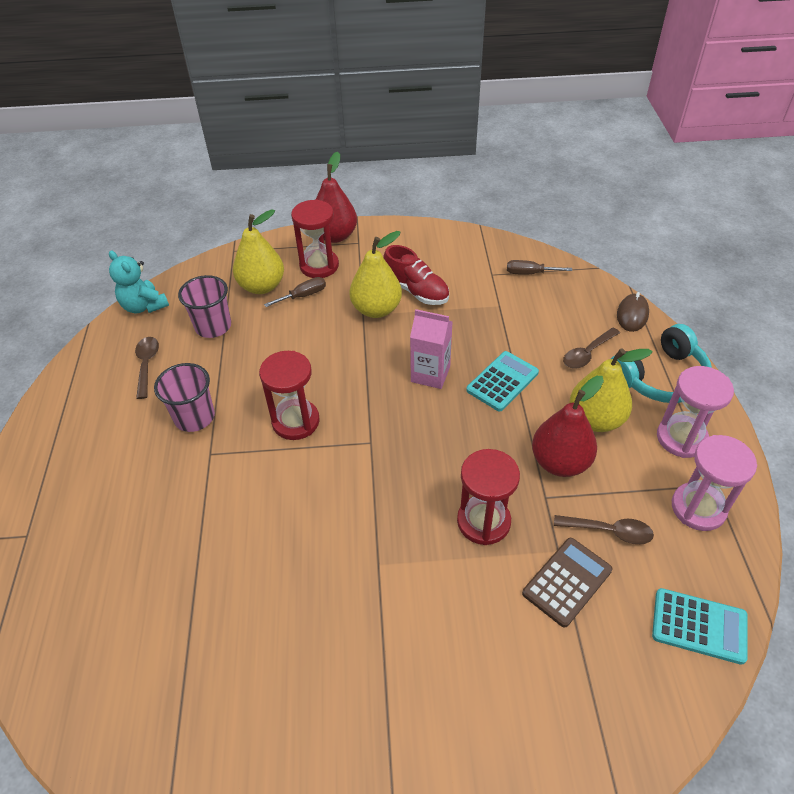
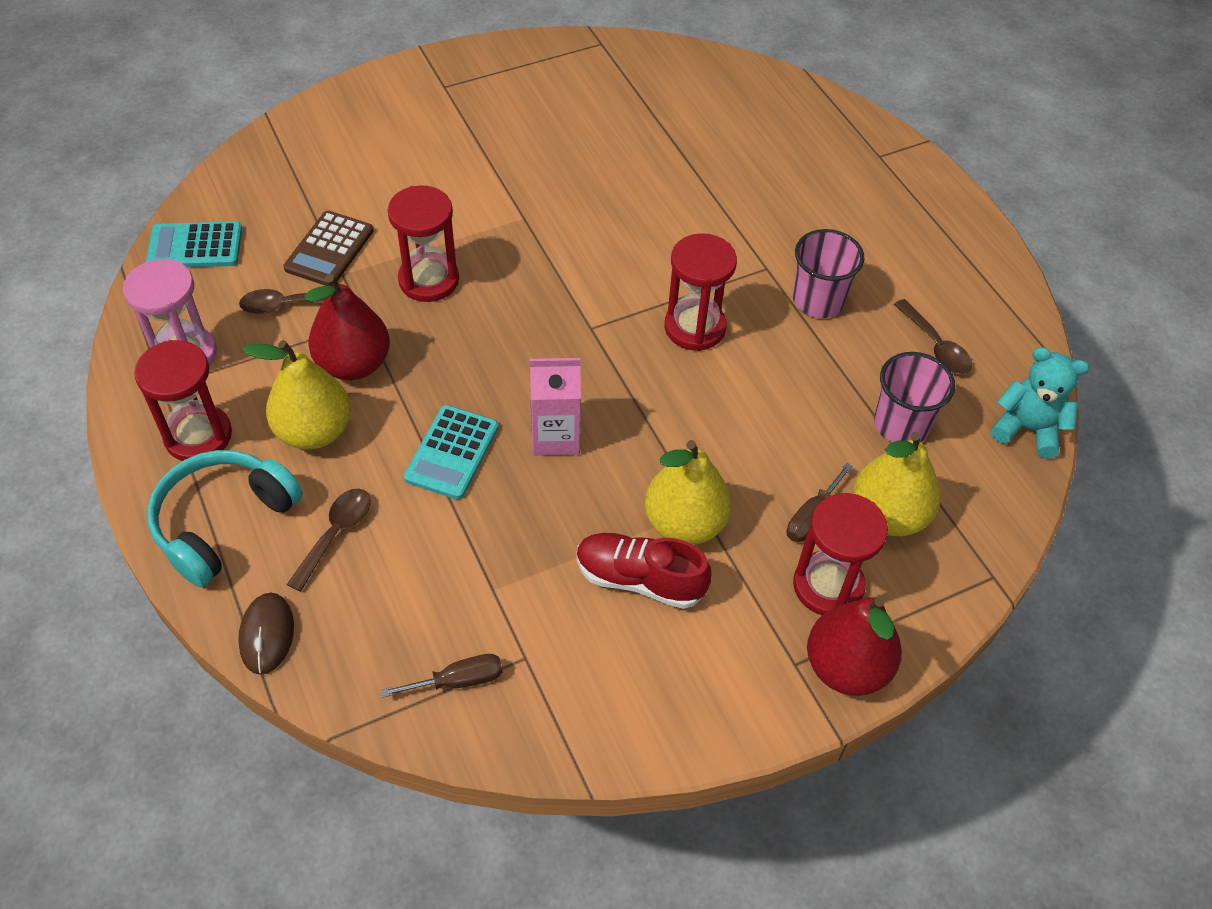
camera: 155 degrees right, 5 degrees up
pink hourglass [657,366,734,458] -> red hourglass [134,340,232,461]

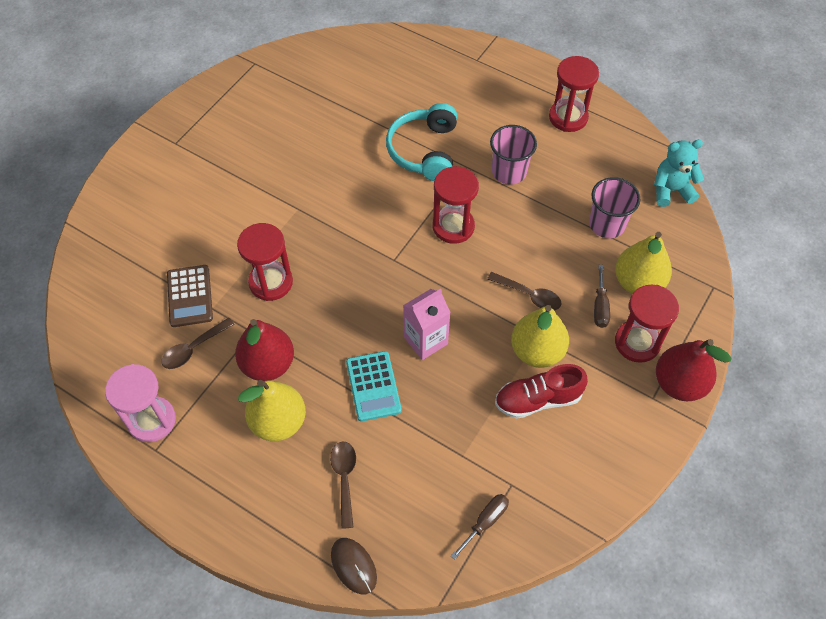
camera: 30 degrees left, 5 degrees up
red hourglass [134,340,232,461] -> red hourglass moved to [549,56,599,132]
turquoise calculator [146,222,242,267] -> none
turquoise headphones [147,450,303,587] -> turquoise headphones moved to [386,103,457,181]
brown spoon [894,299,972,374] -> brown spoon moved to [487,272,562,310]

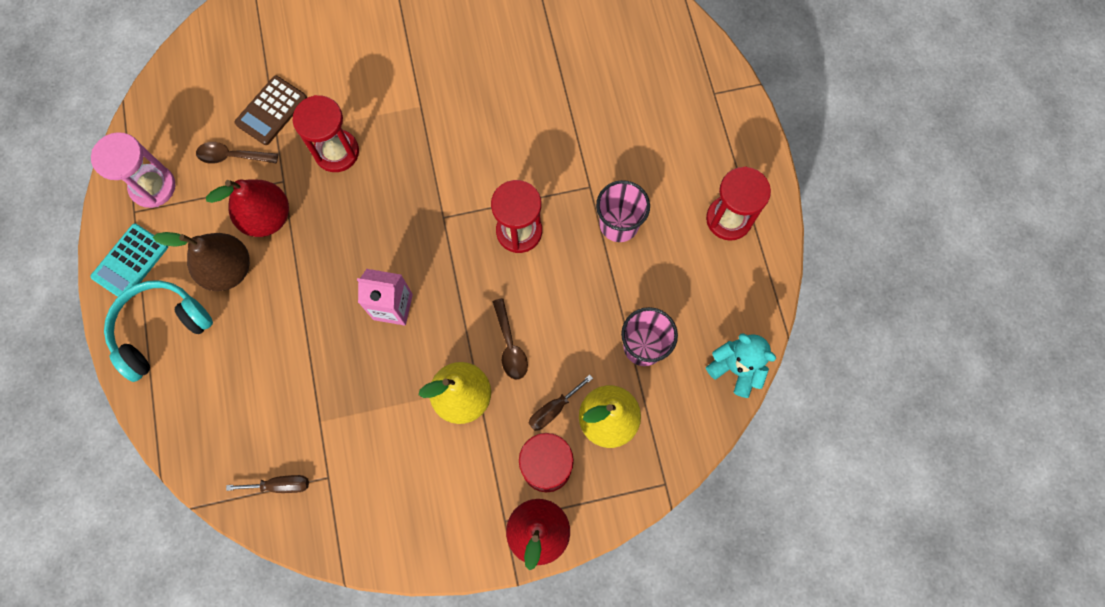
camera: 45 degrees right, 15 degrees up
yellow pear [238,380,306,441] -> brown pear [153,232,250,291]
brown spoon [330,441,356,529] -> none
brown mouse [331,538,377,594] -> none
turquoise calculator [346,351,402,422] -> turquoise calculator moved to [90,224,168,297]
turquoise headphones [386,103,457,181] -> turquoise headphones moved to [104,280,213,382]
red shoe [495,364,588,419] -> none

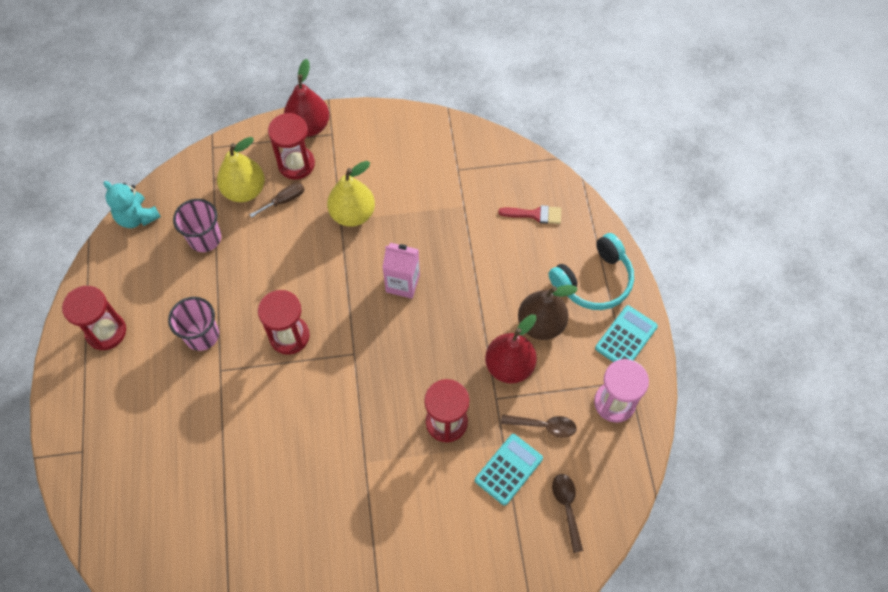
camera: 175 degrees left, 10 degrees down
brown screwdriver [226,475,309,493] -> none
brown calculator [234,76,307,145] -> turquoise calculator [475,434,543,505]
brown spoon [493,298,528,380] -> brown spoon moved to [552,474,583,553]
none -> red brush [498,205,561,224]

